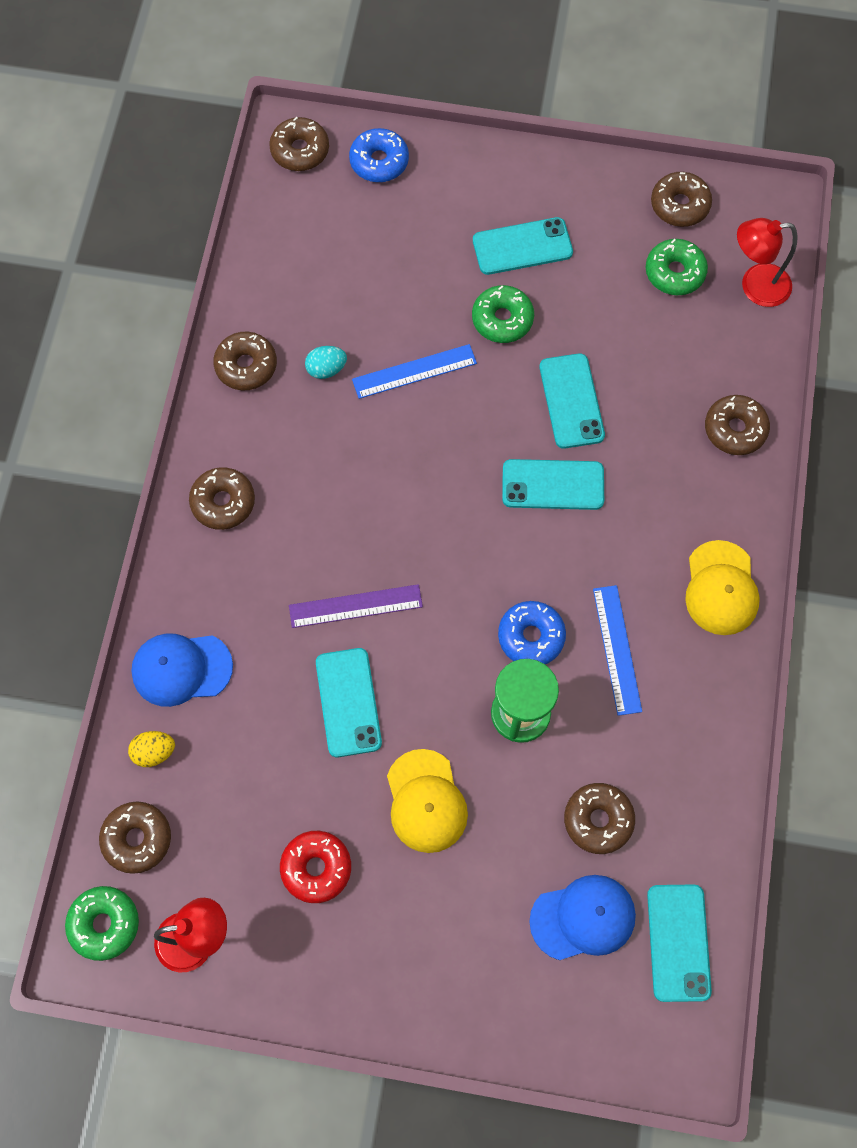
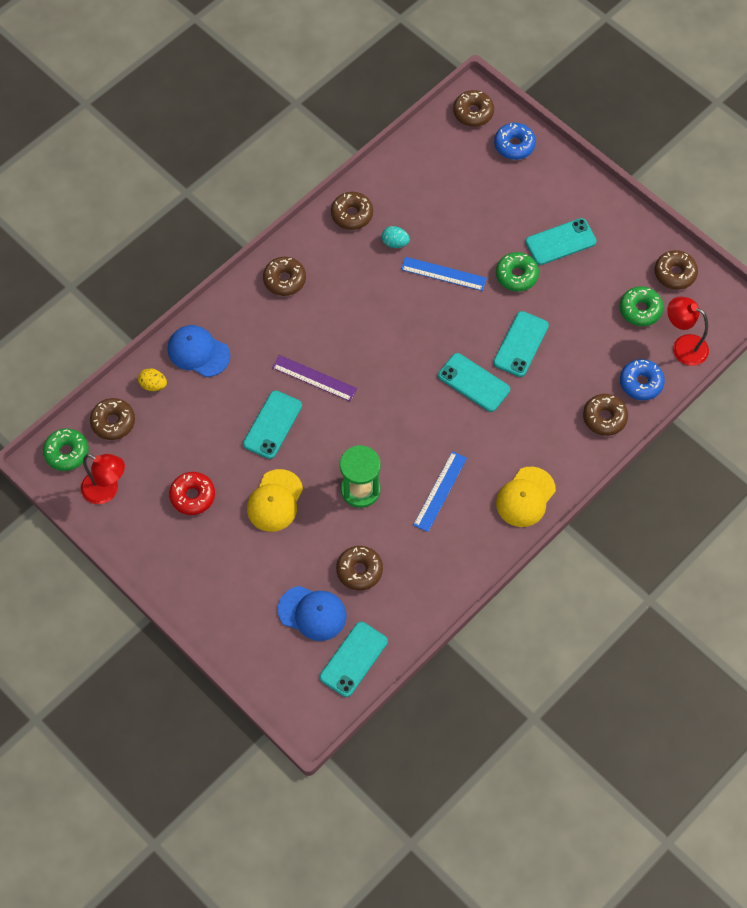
camera: 35 degrees right, 5 degrees down
turquoise phone [473,217,573,275] -> turquoise phone turned 45 degrees counterclockwise [525,218,597,265]
blue donut [498,601,566,664] -> blue donut moved to [620,359,665,400]

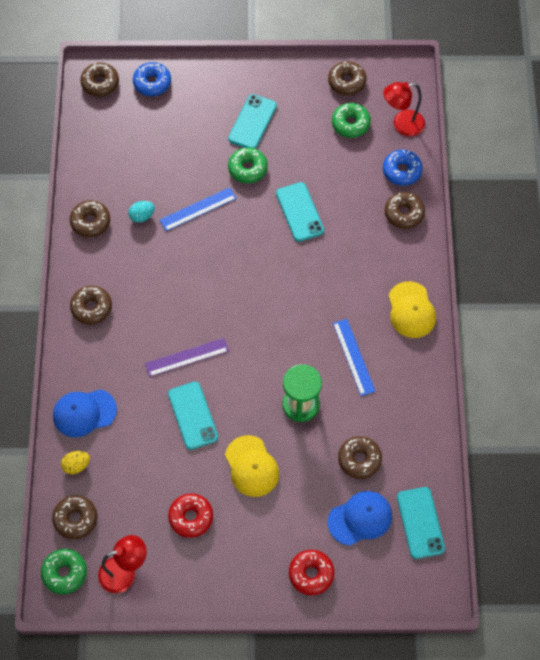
camera: 45 degrees left, 0 degrees up
turquoise phone [438,353,510,412] -> none
none -> red donut [289,550,334,595]

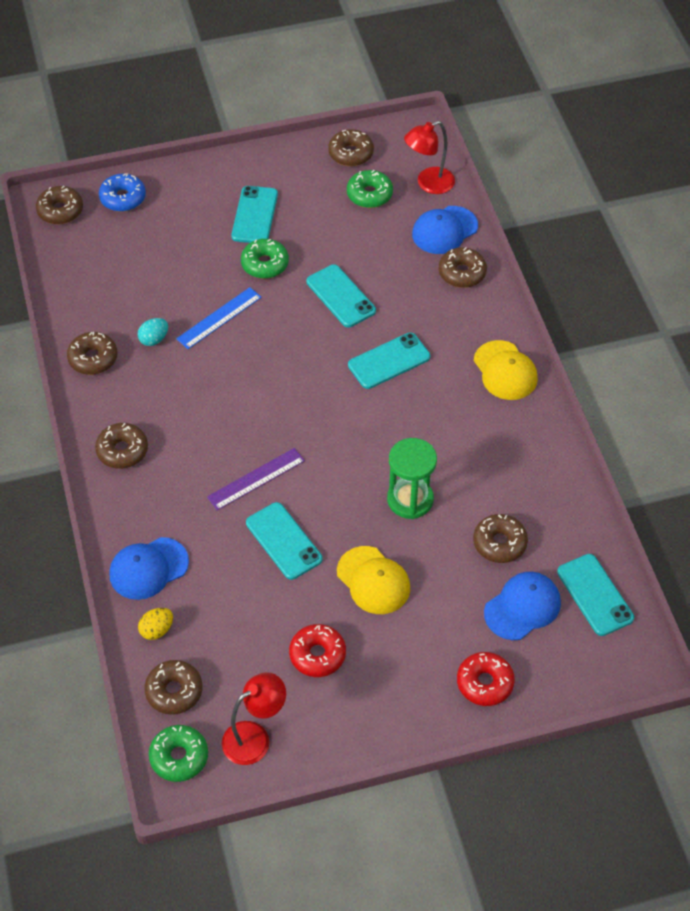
camera: 15 degrees left, 10 degrees down
blue ruler [333,319,376,396] -> none
blue donut [383,150,423,186] -> blue cap [412,206,478,254]
none -> turquoise phone [348,332,430,389]

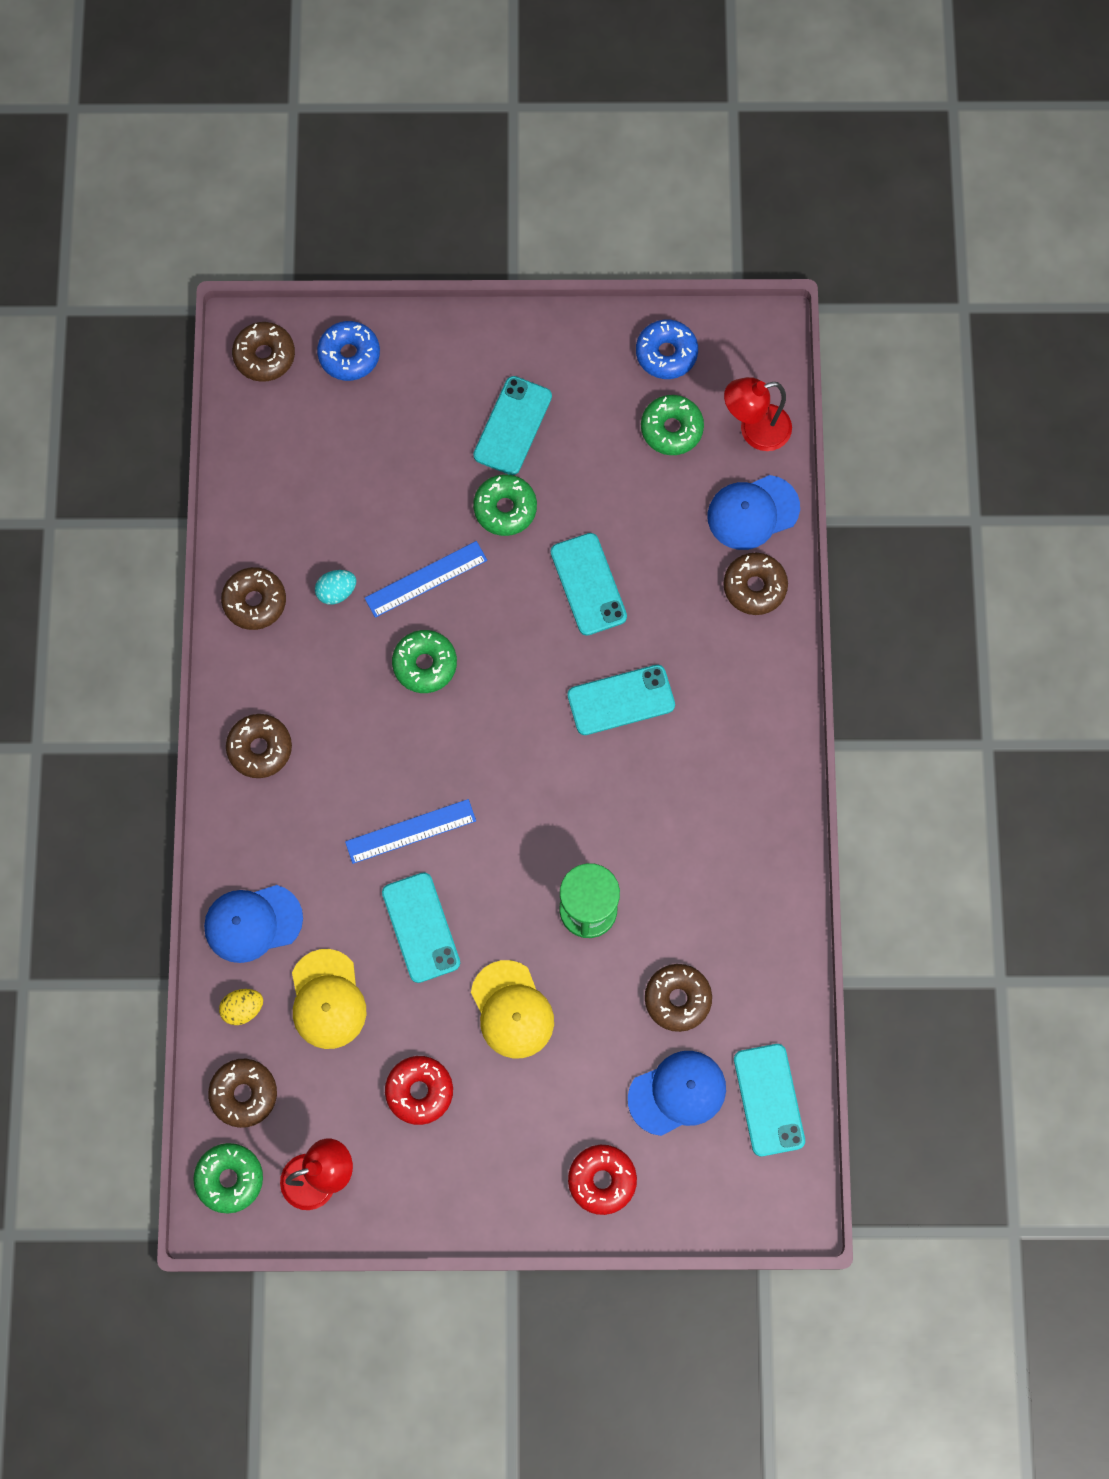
camera: 15 degrees right, 20 degrees up
purple ruler [207,448,305,510] -> blue ruler [345,799,476,864]
brown donut [328,129,374,166] -> blue donut [636,320,698,379]
yellow cap [474,340,538,400] -> yellow cap moved to [292,949,366,1049]
none -> green donut [392,630,457,693]

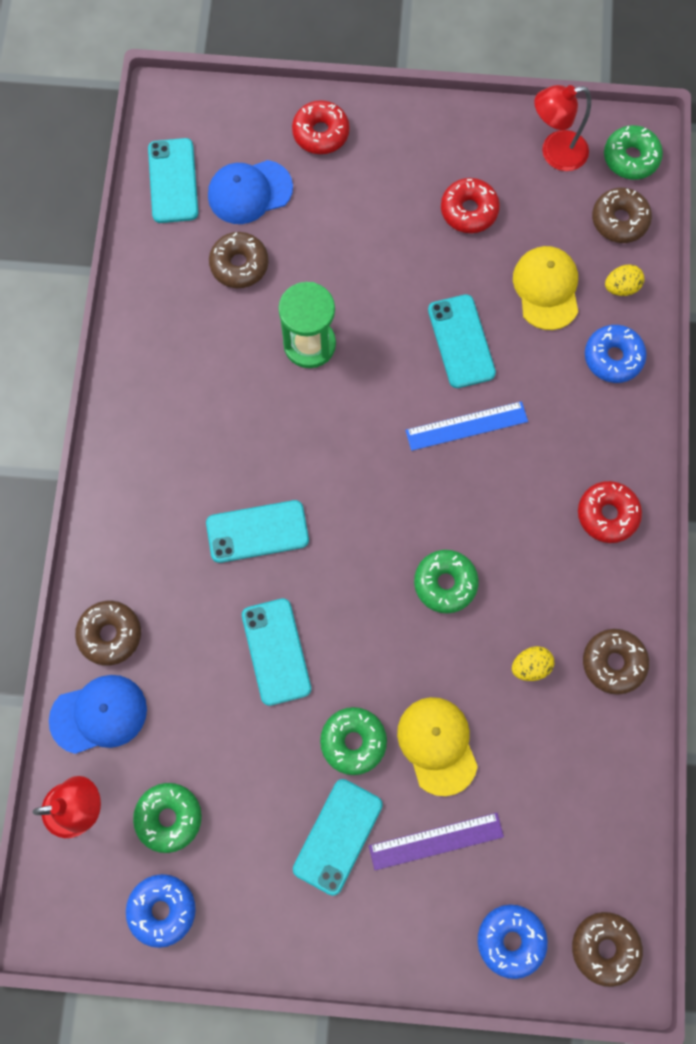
camera: 175 degrees left, 0 degrees up
blue cap [204,885,303,963] -> blue donut [585,325,647,383]
brown donut [226,714,292,778] -> red donut [578,481,642,543]
turquoise egg [315,570,356,605] -> yellow egg [512,646,554,681]
blue ruler [365,541,487,618] -> none
yellow cap [471,960,554,1058] -> yellow cap moved to [397,697,478,796]
none -> purple ruler [369,813,504,870]

